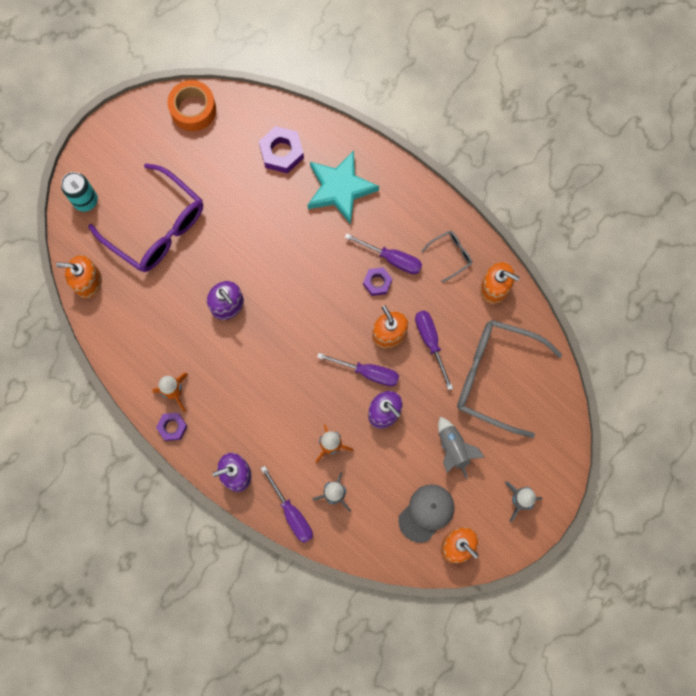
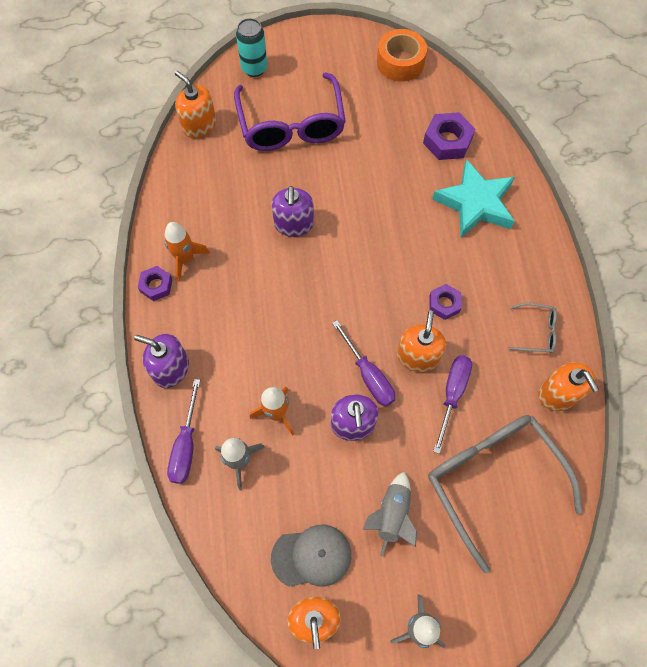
camera: 40 degrees right, 10 degrees down
purple screwdriver [345,233,422,274] -> none

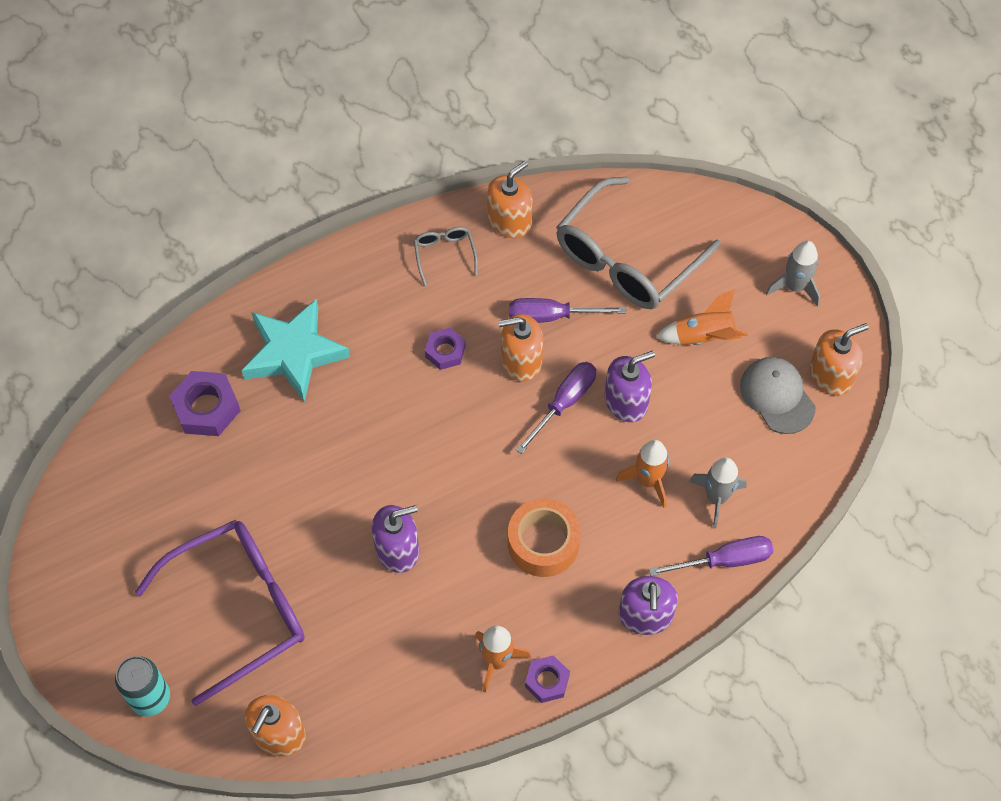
camera: 110 degrees left, 5 degrees down
grey rocket [362,472,417,557] -> orange rocket [656,289,748,345]
orange tape [377,29,427,82] -> orange tape moved to [508,498,581,577]

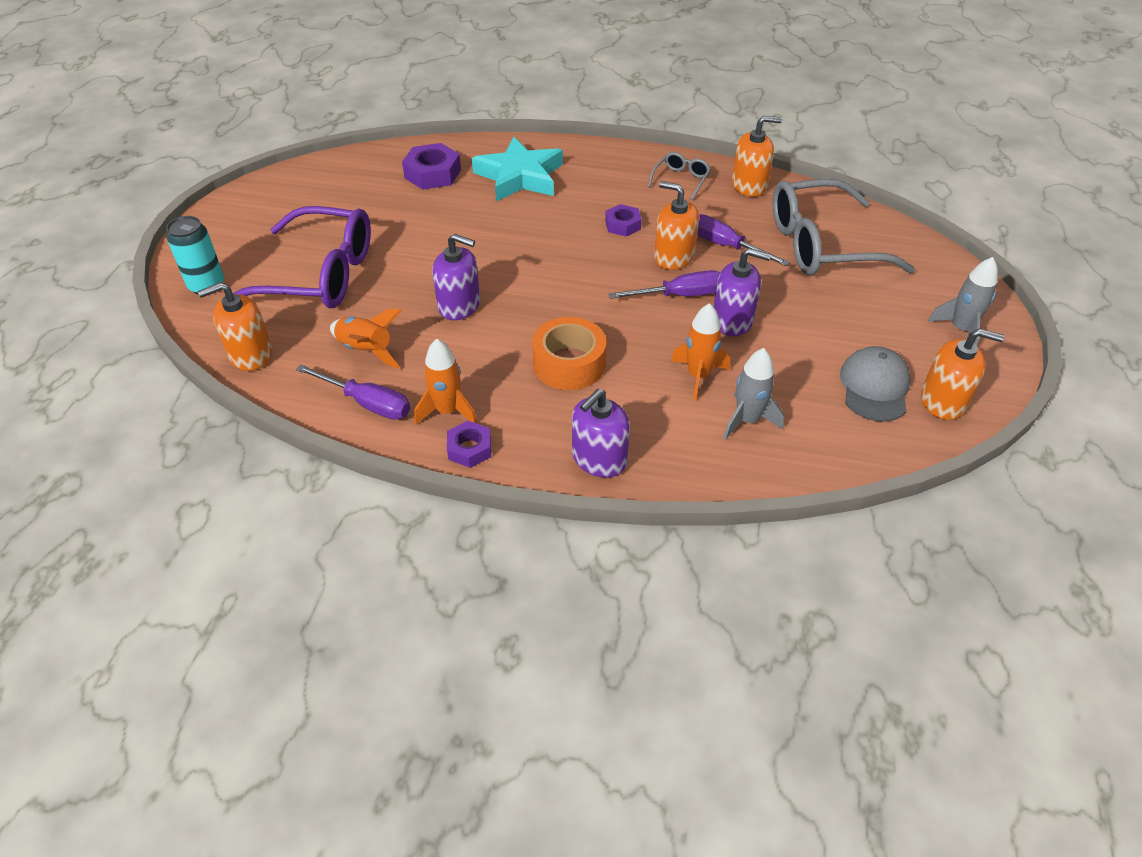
camera: 40 degrees right, 15 degrees down
purple screwdriver [649,536,773,576] -> purple screwdriver moved to [296,364,410,420]
orange rocket [656,289,748,345] -> orange rocket moved to [330,309,402,369]

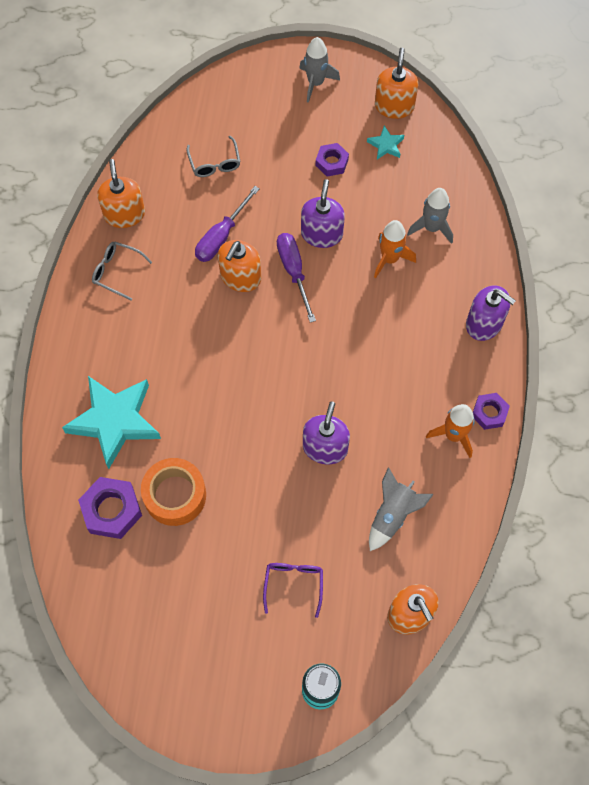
camera: 95 degrees left, 20 degrees up
purple glasses [233,206,371,308] -> purple glasses [263,563,323,618], size x0.44
purple screwdriver [296,364,410,420] -> none
orange rocket [330,309,402,369] -> grey rocket [369,467,434,551]
orange tape [532,317,607,390] -> orange tape moved to [141,458,206,526]
purple nut [605,204,642,237] -> purple nut moved to [315,143,349,177]
grey glasses [773,179,915,275] -> grey glasses [186,136,241,177], size x0.44
grey cap [840,346,911,422] -> turquoise star [367,126,404,159]

